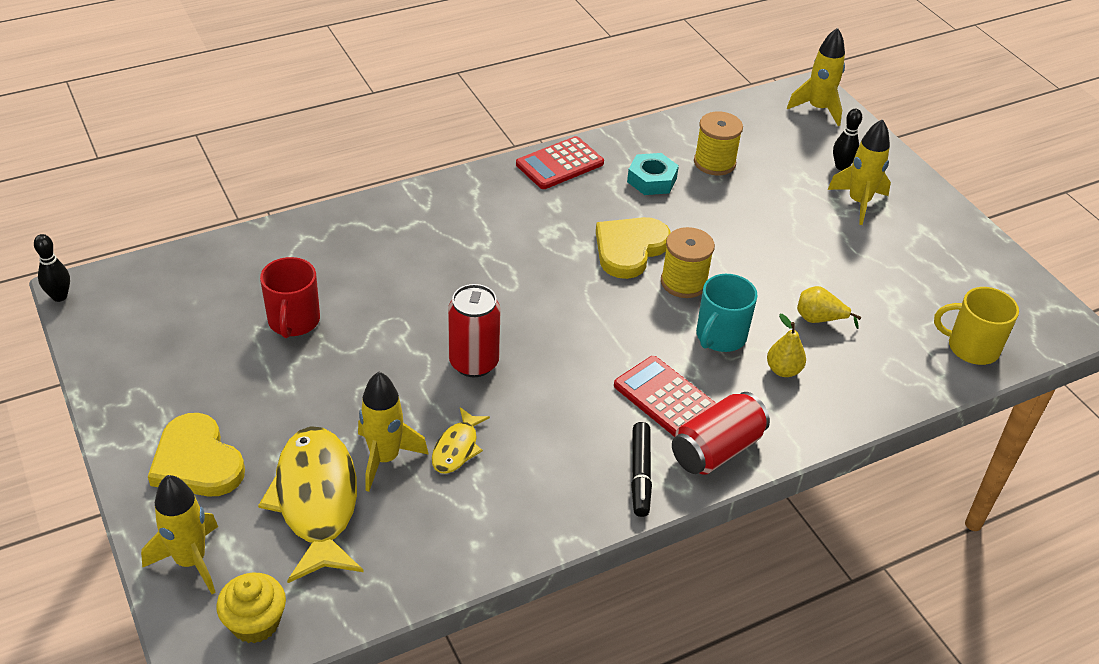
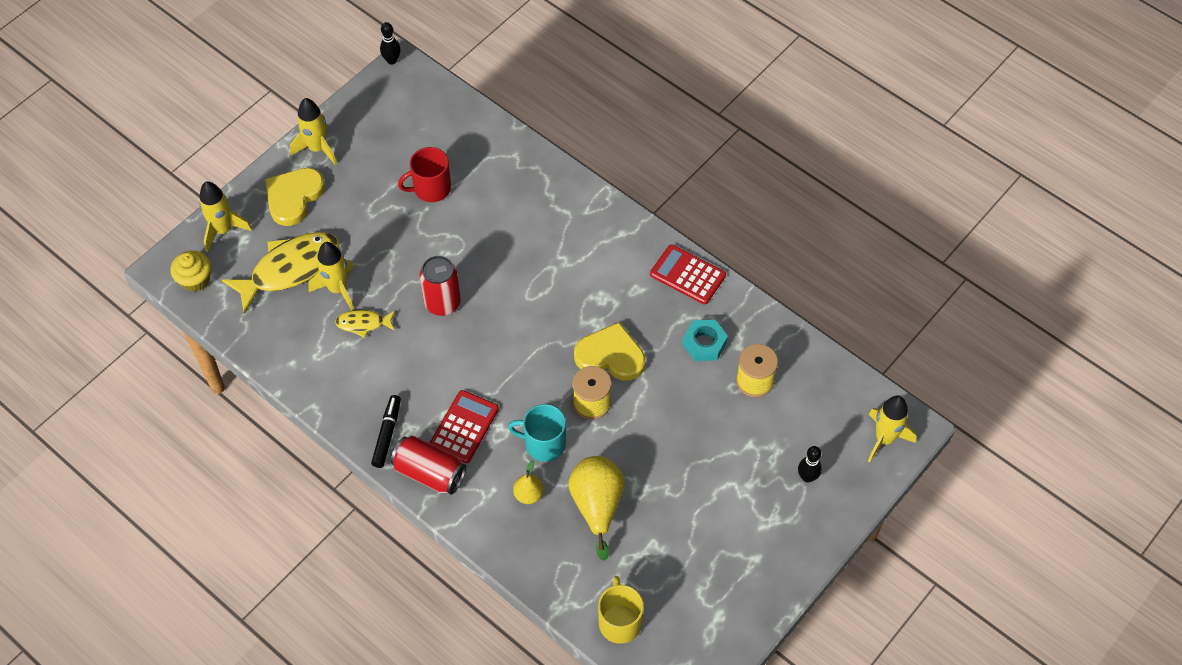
camera: 70 degrees right, 15 degrees up
black marker [631,422,652,517] -> black marker turned 120 degrees clockwise [371,395,401,468]
yellow pear [797,286,861,329] -> yellow pear [568,456,625,561], size x1.83
yellow rocket [827,119,891,225] -> yellow rocket moved to [290,98,337,165]

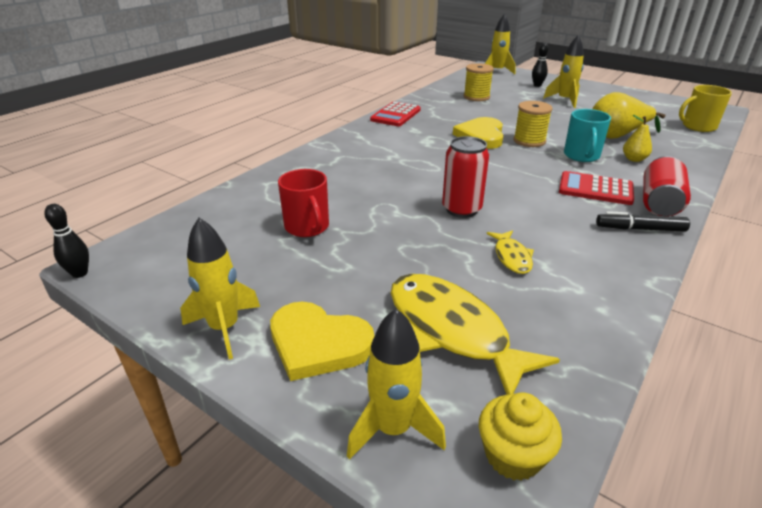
camera: 95 degrees left, 25 degrees down
yellow rocket [308,242,354,310] -> yellow rocket moved to [543,35,584,108]
turquoise nut [682,320,728,361] -> none

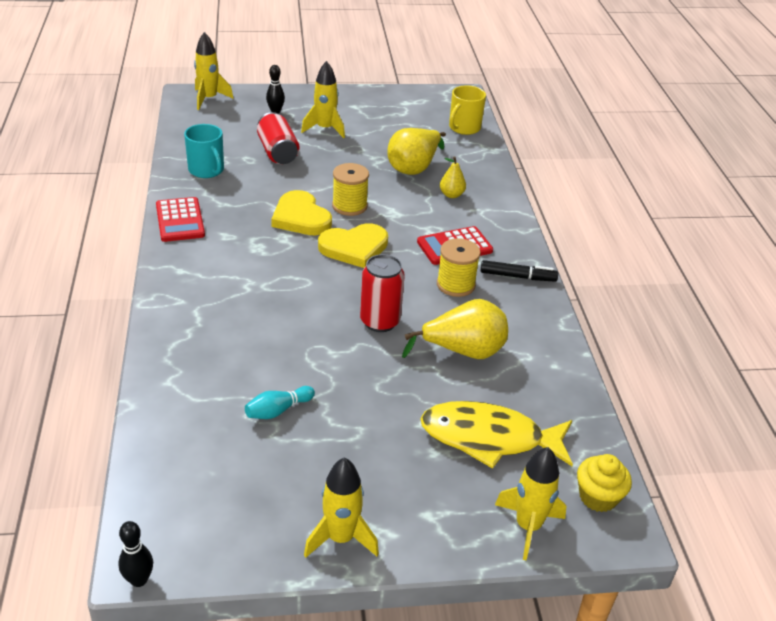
camera: 45 degrees left, 5 degrees up
yellow heart [270,302,374,381] -> yellow heart moved to [318,223,388,268]
red mug [278,169,329,237] -> turquoise bowling pin [245,386,315,419]
yellow spool [464,63,494,101] -> yellow spool moved to [437,238,481,297]
yellow fish [487,230,534,274] -> yellow pear [402,299,508,359]
turquoise mug [564,109,611,162] -> turquoise mug moved to [184,124,224,178]
black marker [596,211,690,232] -> black marker turned 135 degrees counterclockwise [480,260,558,282]
red can [643,156,691,216] -> red can moved to [257,112,300,164]

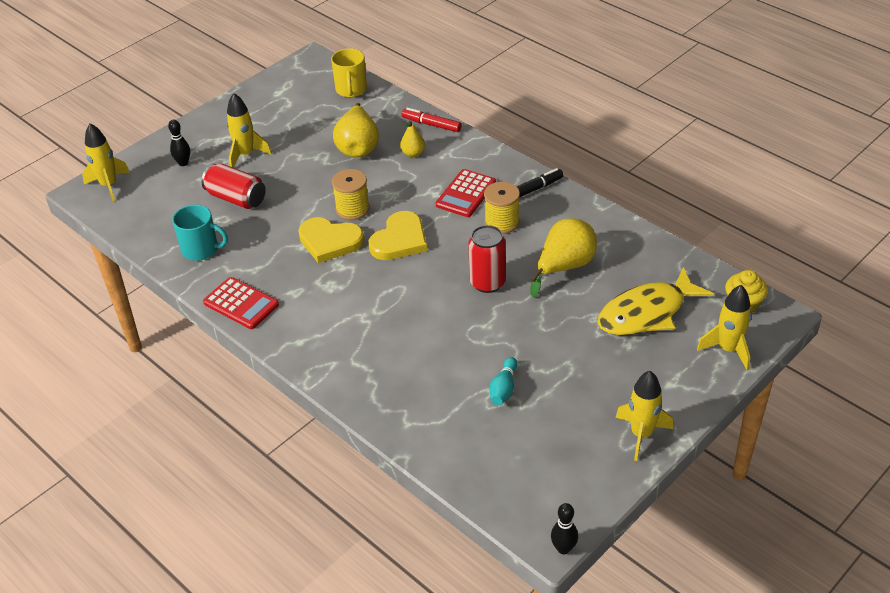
camera: 35 degrees left, 5 degrees up
none -> red marker [401,108,462,132]

